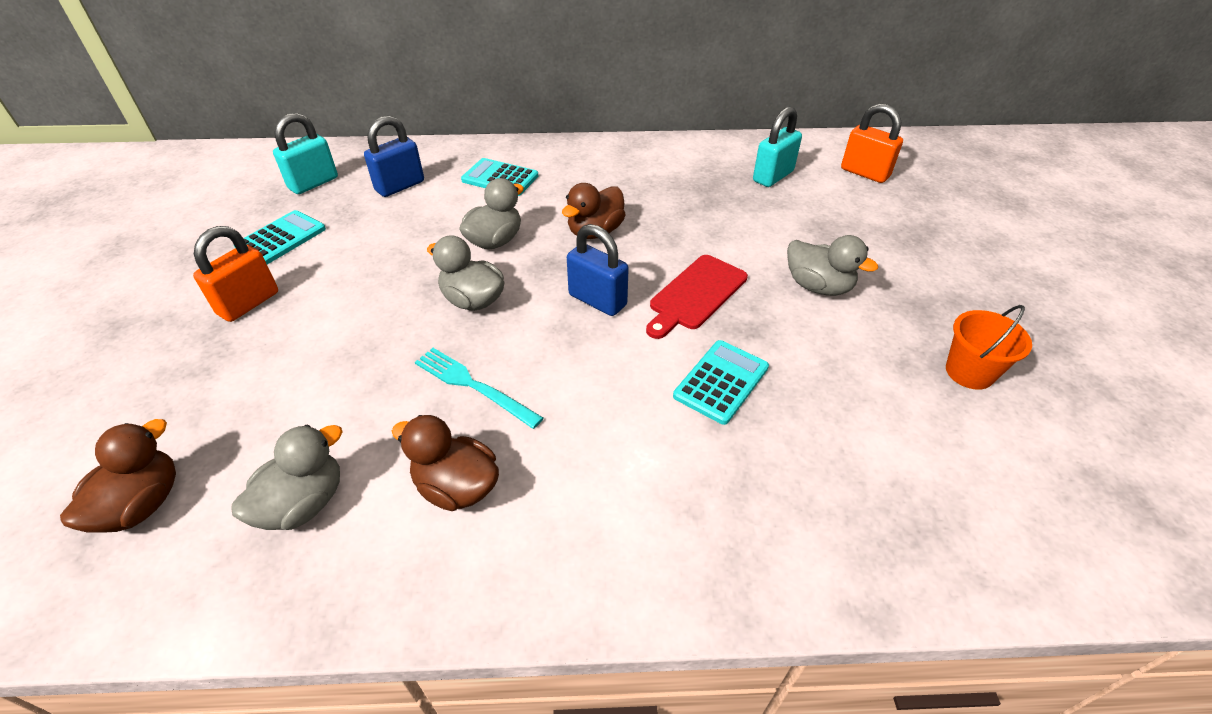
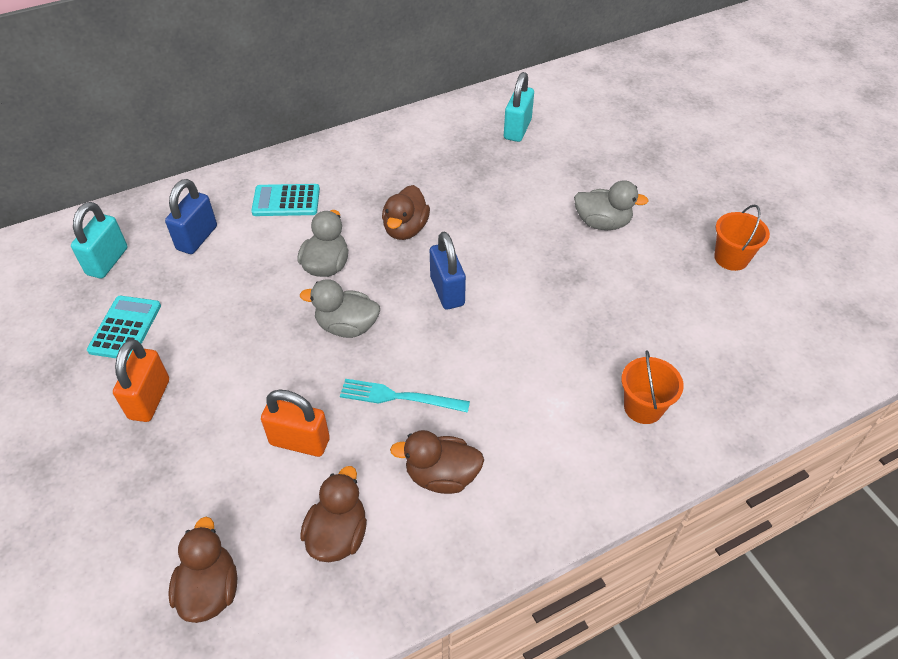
camera: 25 degrees left, 5 degrees up
grey duck [231,425,343,530] -> brown duck [300,466,367,562]
blue padlock [567,224,629,316] -> blue padlock turned 60 degrees clockwise [430,232,466,310]
red cutting board [646,255,748,339] -> none
turquoise calculator [673,340,769,425] -> none
orange padlock [841,104,903,183] -> orange padlock moved to [261,390,330,457]
none -> orange bucket [621,350,684,424]

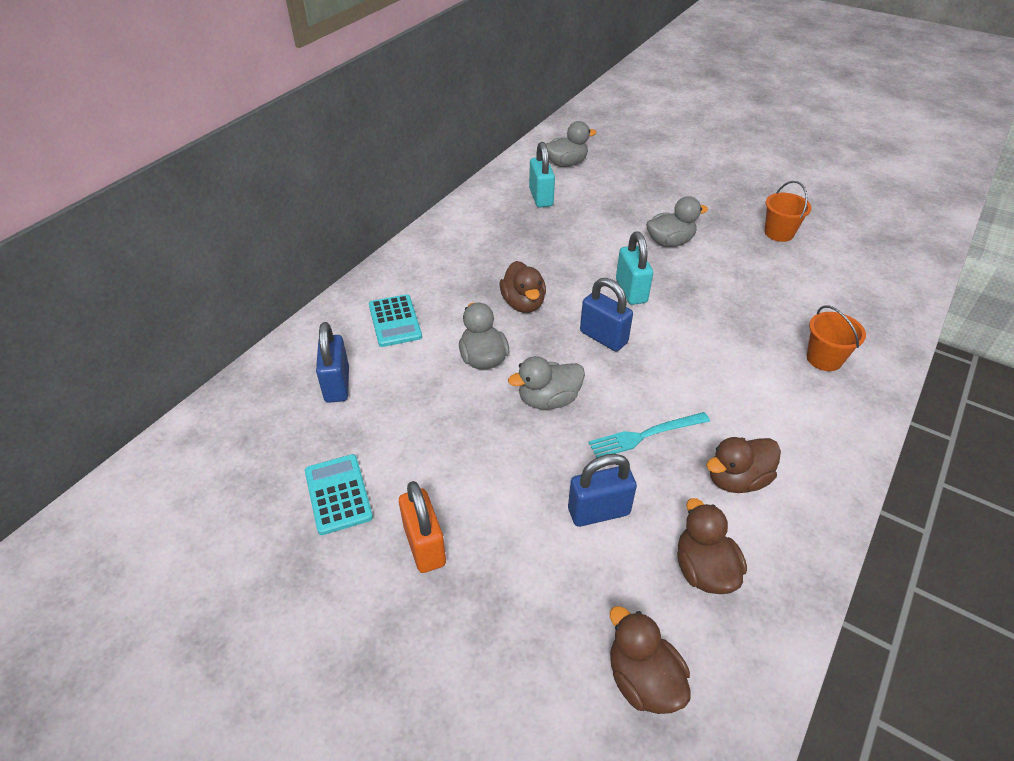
camera: 30 degrees left, 5 degrees down
turquoise padlock [71,202,127,278] -> turquoise padlock moved to [616,231,653,305]
turquoise calculator [251,184,320,216] -> turquoise calculator turned 75 degrees counterclockwise [369,294,422,347]
orange padlock [261,390,330,457] -> blue padlock [568,454,637,527]
none -> grey duck [545,121,597,167]

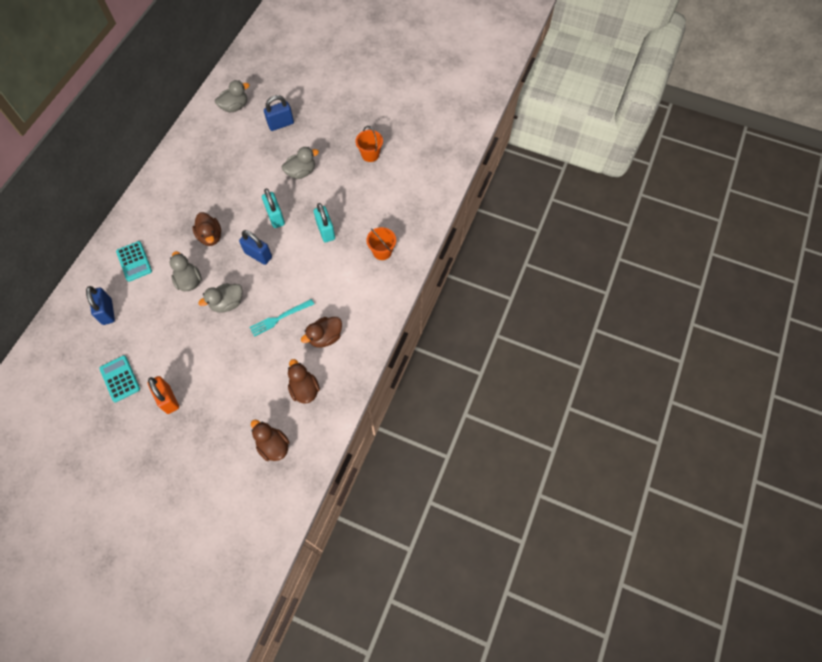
camera: 10 degrees left, 20 degrees up
turquoise padlock [529,142,555,207] -> turquoise padlock moved to [314,203,335,243]
blue padlock [568,454,637,527] -> blue padlock moved to [264,95,294,131]

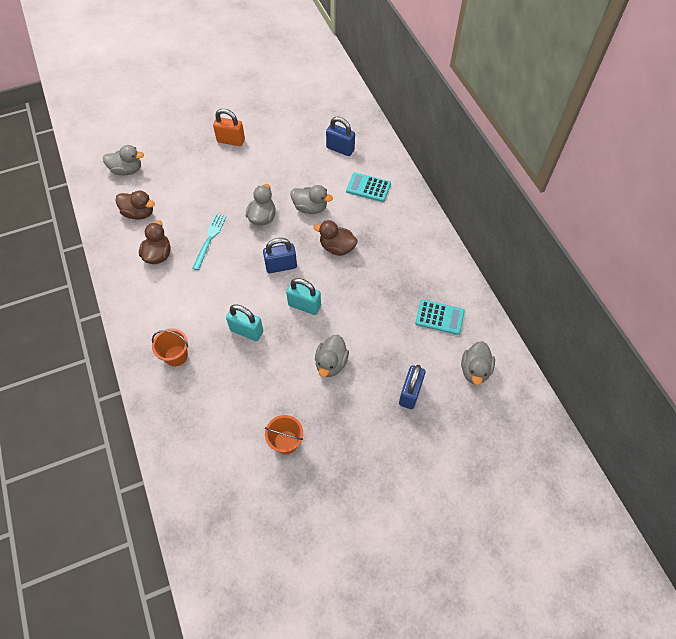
camera: 135 degrees right, 5 degrees down
turquoise calculator [99,355,140,403] -> turquoise calculator moved to [415,300,465,335]
brown duck [251,420,289,461] -> grey duck [103,145,144,175]

